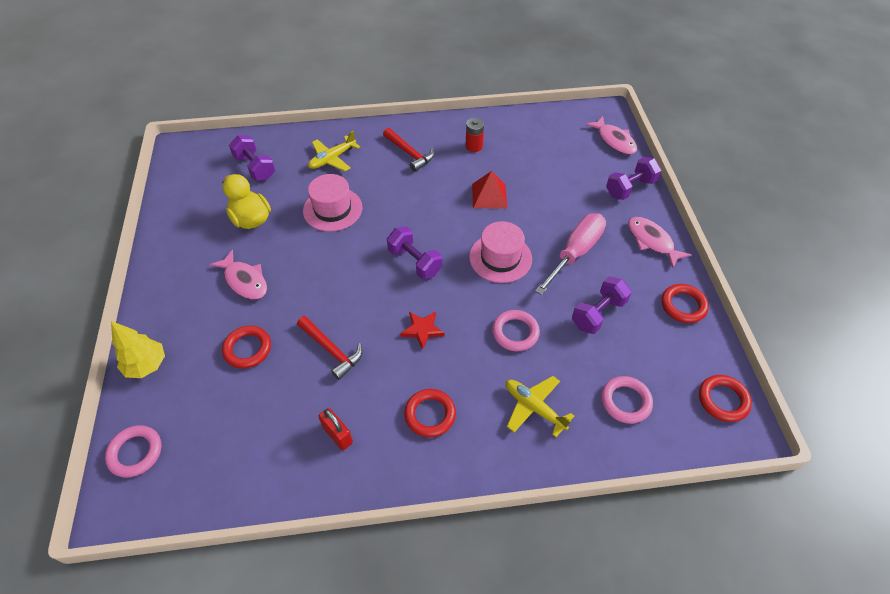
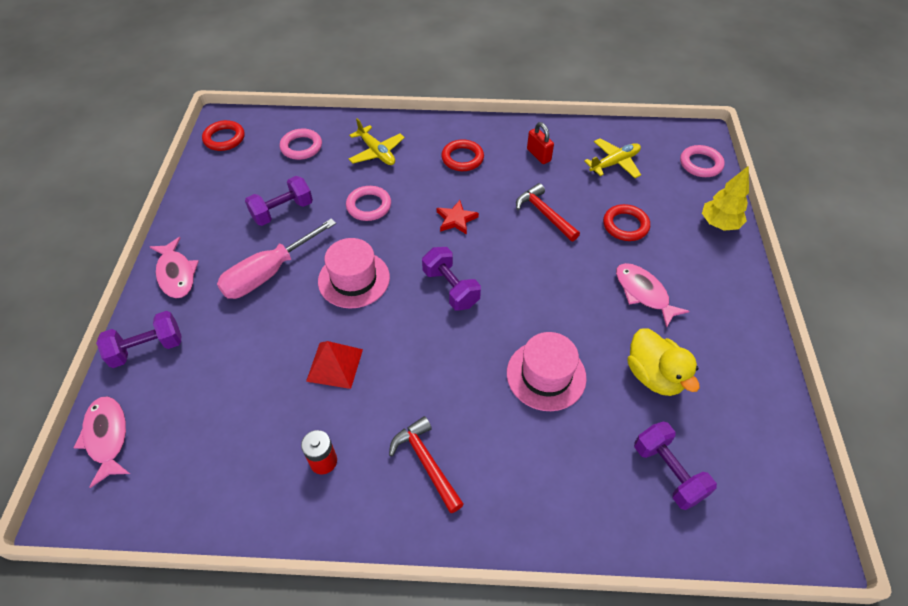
camera: 170 degrees left, 0 degrees up
yellow plane [308,130,360,171] -> yellow plane moved to [584,139,641,178]
red ring [661,284,709,323] -> none

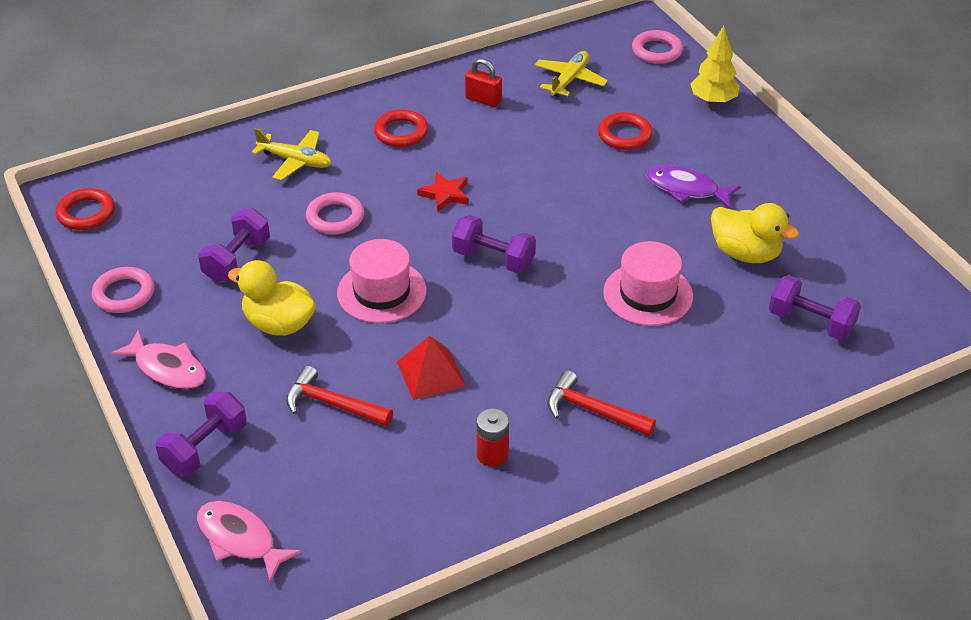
camera: 30 degrees left, 10 degrees down
pink screwdriver [217,219,336,299] -> yellow duck [228,260,316,336]
pink ring [280,129,322,160] -> pink ring moved to [92,267,154,313]
red hammer [516,183,580,241] -> red hammer moved to [286,366,393,426]
pink fish [616,263,690,328] -> purple fish [647,165,741,209]

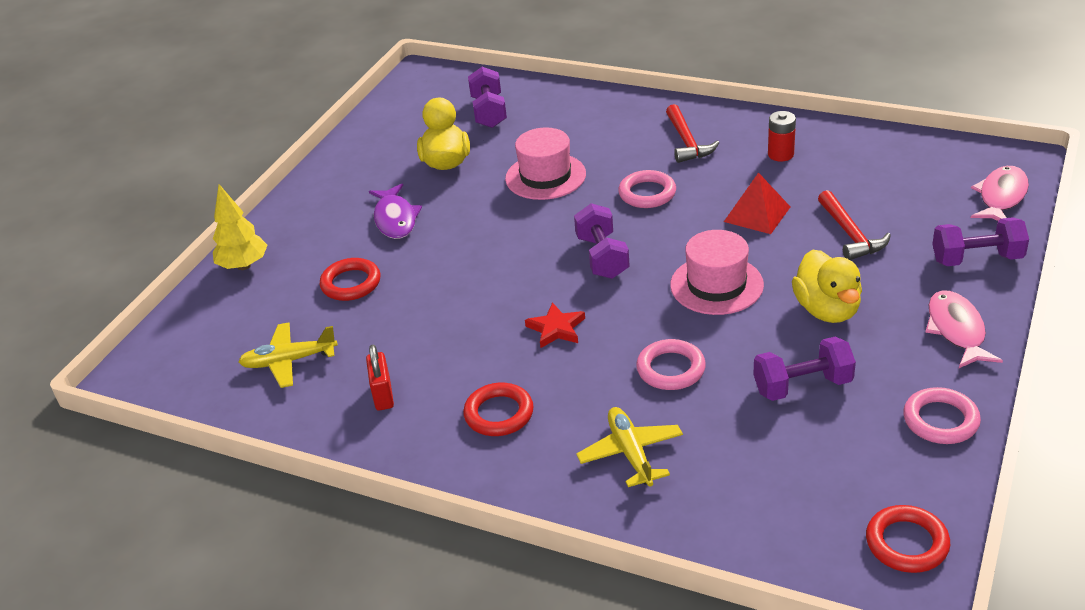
camera: 125 degrees left, 5 degrees down
pink fish [197,501,302,582] -> pink fish turned 150 degrees counterclockwise [971,166,1029,221]
pink ring [632,30,683,64] -> pink ring moved to [618,170,676,208]

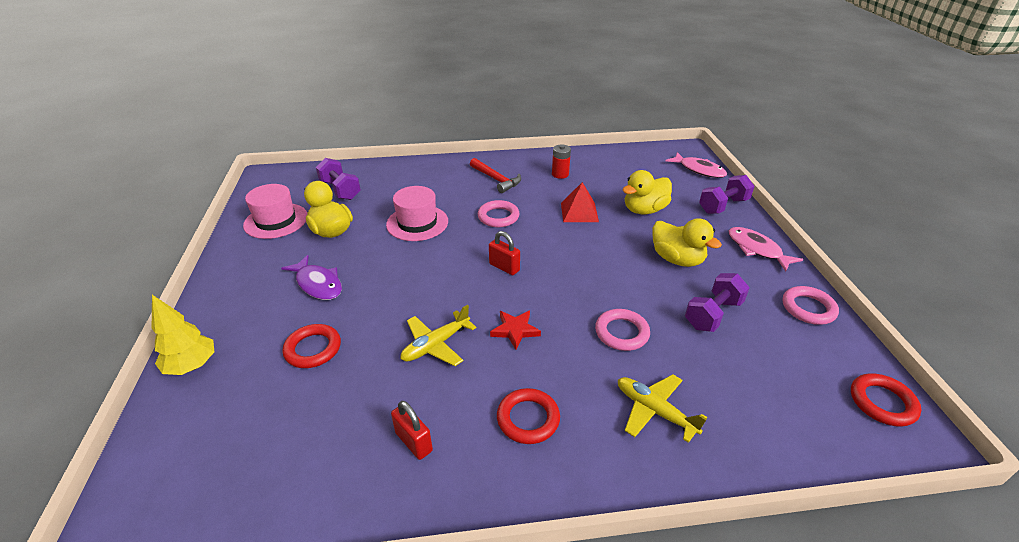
camera: 35 degrees left, 0 degrees up
yellow plane [238,322,338,388] -> yellow plane moved to [400,304,476,366]
purple dumbbell [574,203,630,279] -> red padlock [489,231,520,275]
pink hat [670,230,764,315] -> pink hat moved to [243,184,307,239]
red hammer [818,190,891,260] -> yellow duck [623,170,672,214]
pink fish [971,166,1029,221] -> pink fish turned 135 degrees clockwise [666,152,727,178]

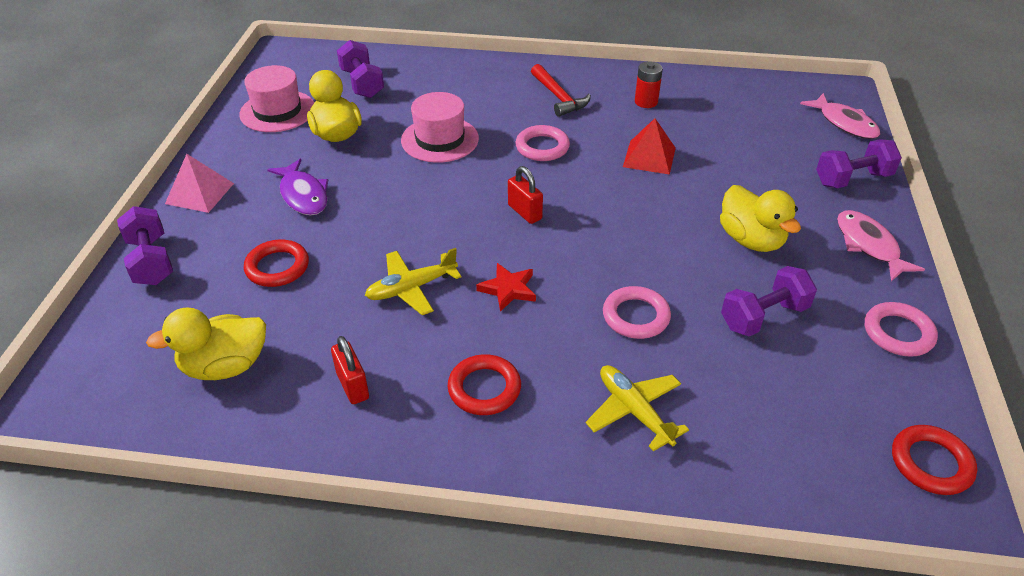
camera: 15 degrees right, 5 degrees up
yellow tree [152,295,214,375] -> purple dumbbell [117,206,173,285]
yellow duck [623,170,672,214] -> yellow duck moved to [146,308,266,380]
none -> pink pyramid [165,154,234,213]

